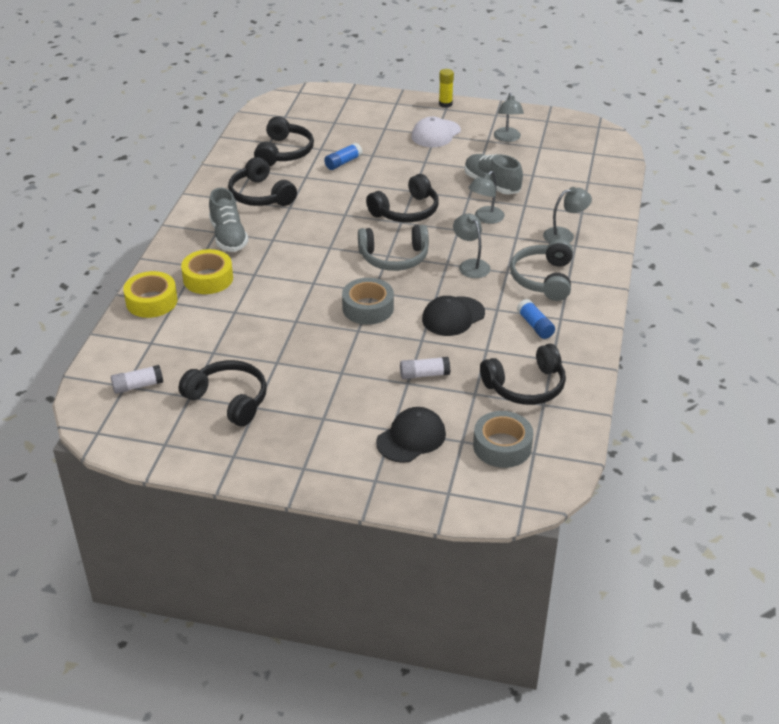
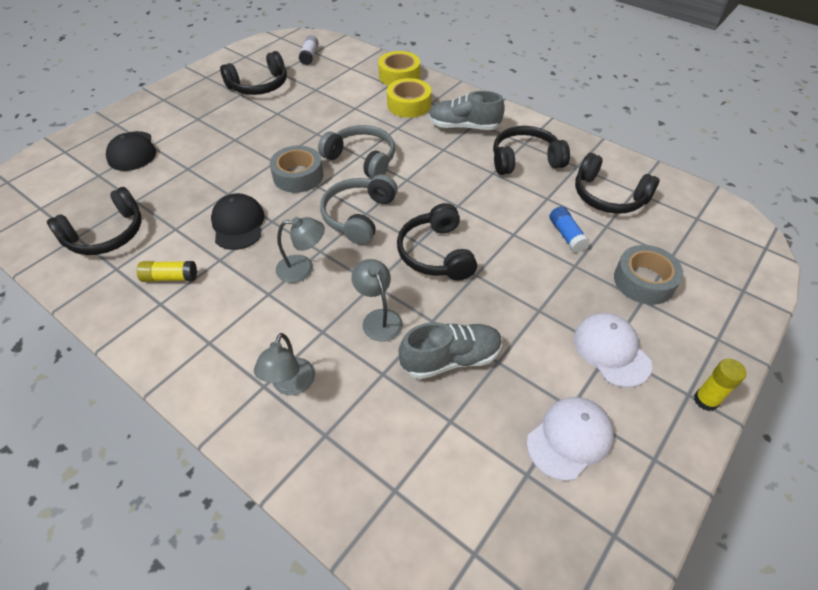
camera: 115 degrees right, 10 degrees up
white glue stick [400,357,450,379] -> none
grey tape [473,411,533,468] -> grey tape moved to [614,245,683,305]
black headphones [480,344,566,405] -> black headphones turned 135 degrees counterclockwise [47,187,142,255]
grey lamp [494,93,524,142] -> white cap [527,397,614,481]
grey headphones [510,239,573,301] -> grey headphones moved to [318,125,395,178]
blue glue stick [517,299,555,339] -> yellow glue stick [137,261,197,282]

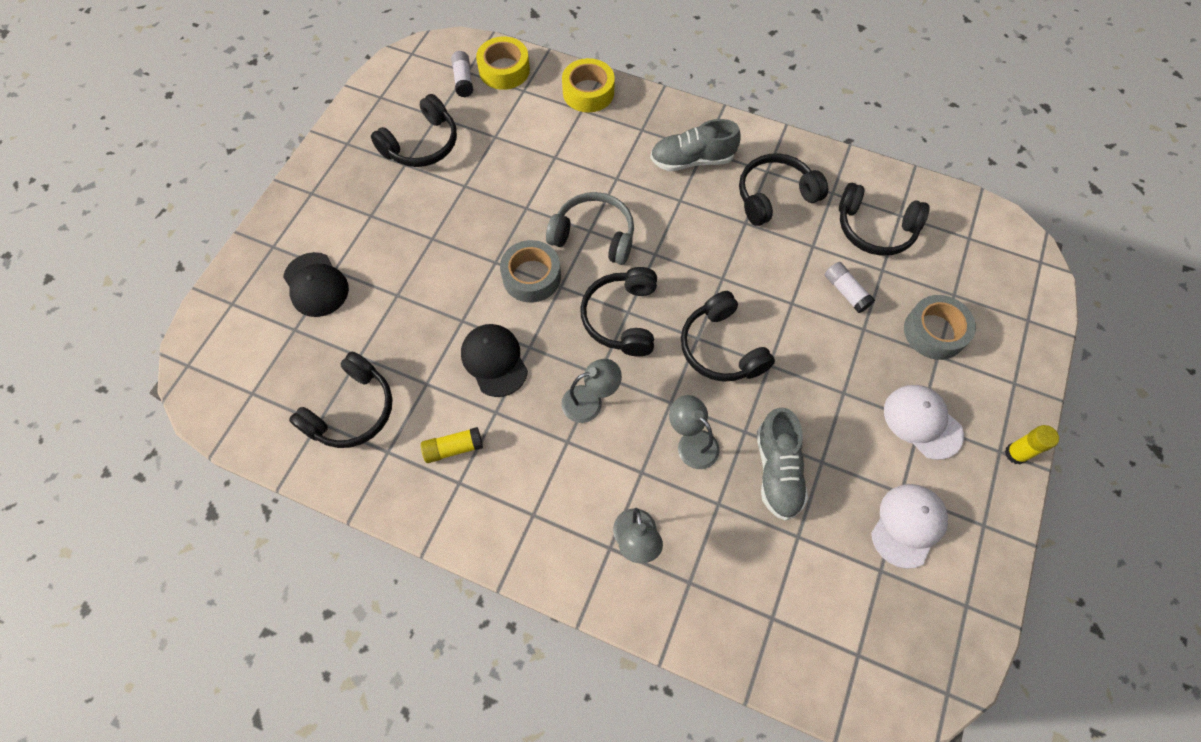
camera: 15 degrees left, 15 degrees up
grey headphones [320,174,398,245] -> black headphones [580,267,657,356]
yellow tape [387,78,431,118] -> yellow tape moved to [476,37,530,90]
grey shoe [399,322,502,379] -> grey shoe turned 120 degrees clockwise [757,408,808,521]
blue glue stick [549,206,590,253] -> white glue stick [825,262,875,313]

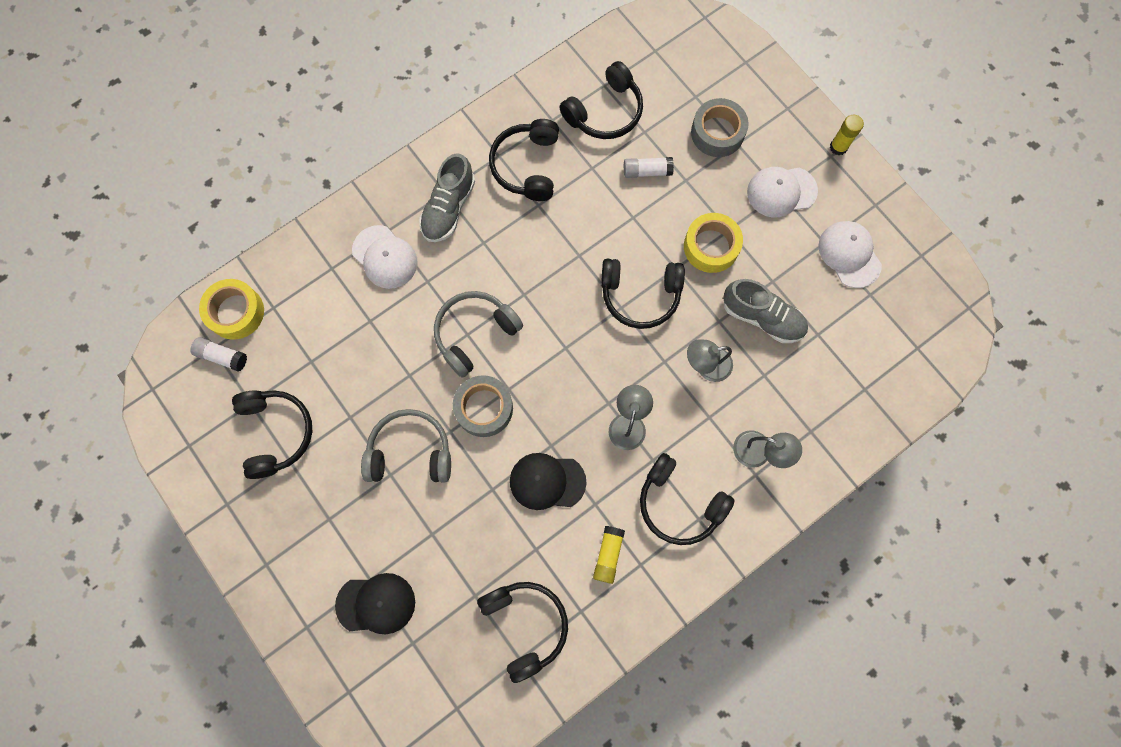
camera: 60 degrees left, 10 degrees up
yellow tape [562,58,615,112] -> yellow tape moved to [684,213,743,273]
black headphones [580,267,657,356] -> black headphones moved to [640,453,735,545]
none -> white cap [352,225,418,289]
none -> grey headphones [361,409,451,482]

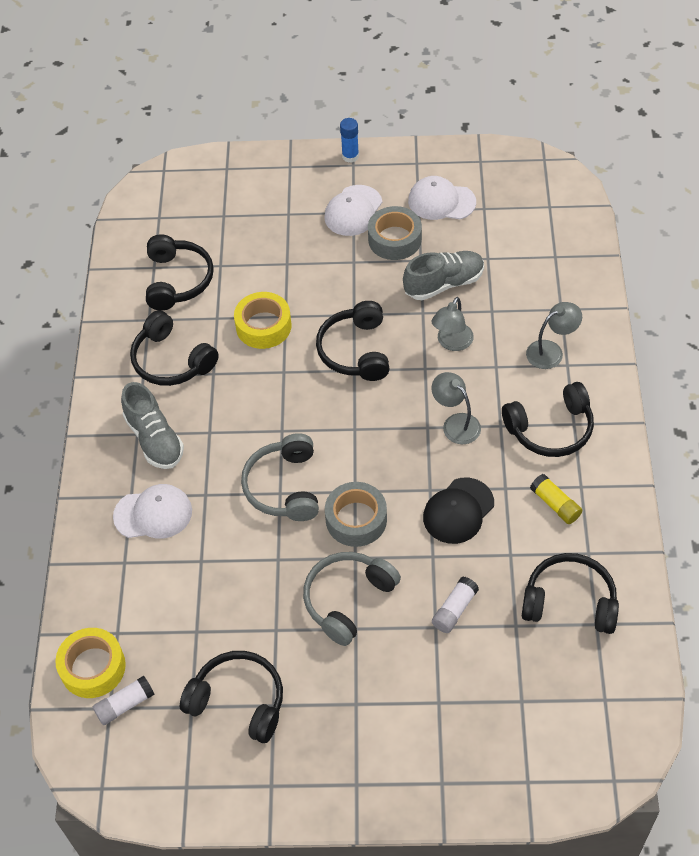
camera: 50 degrees left, 20 degrees down
black cap [335,573,415,634] -> none
black headphones [601,259,685,329] -> black headphones turned 135 degrees clockwise [316,301,390,381]
white glue stick [624,157,674,178] -> white glue stick moved to [432,577,479,633]
yellow tape [684,213,743,273] -> yellow tape moved to [234,292,292,349]
grey tape [691,98,749,157] -> grey tape moved to [368,206,422,260]
yellow glue stick [830,115,864,155] -> blue glue stick [340,118,359,163]

